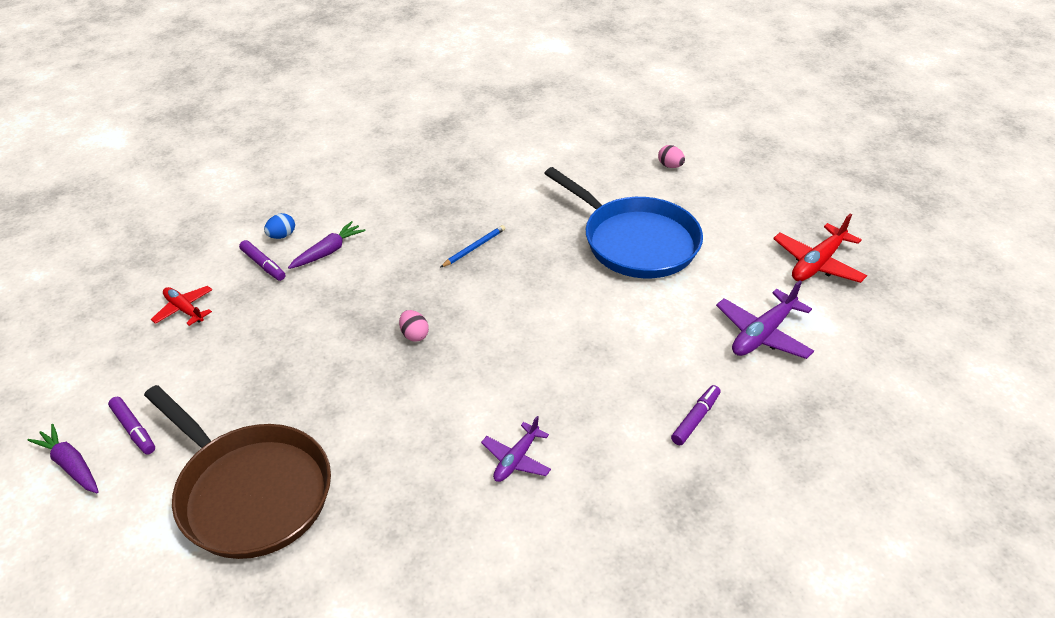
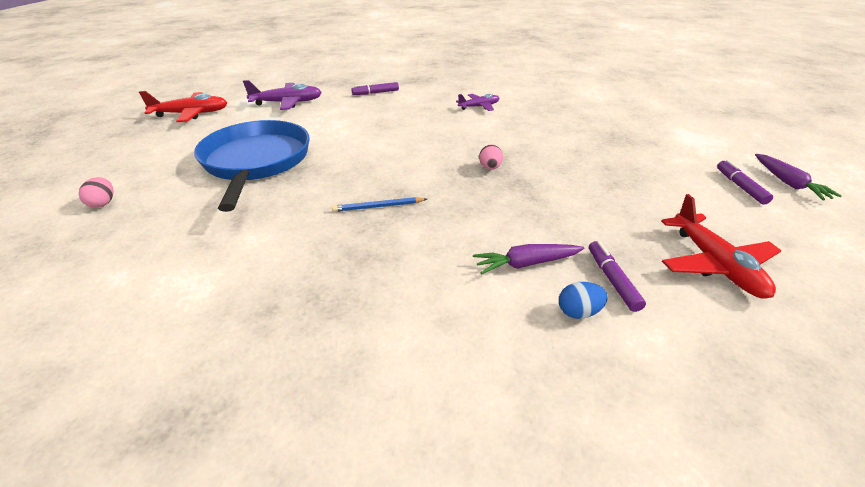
camera: 145 degrees left, 5 degrees down
brown pan [144,385,331,559] -> none
red plane [151,286,212,326] -> red plane [661,194,781,298], size x1.58

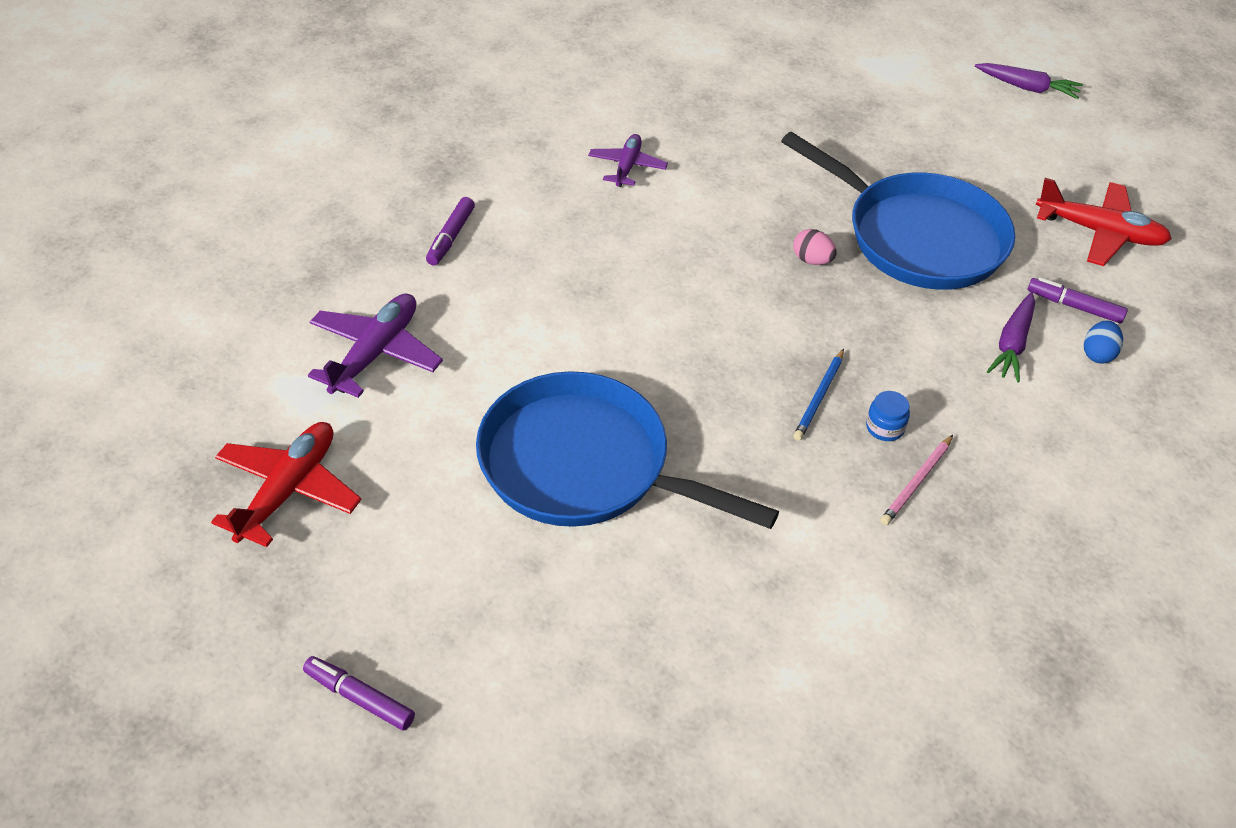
camera: 55 degrees left, 10 degrees up
pink egg [79,177,114,208] -> none
purple marker [717,160,773,205] -> purple marker moved to [303,656,415,730]
none -> blue pan [781,132,1015,290]
none -> blue jar [866,391,910,441]
none -> pink pencil [880,435,953,525]

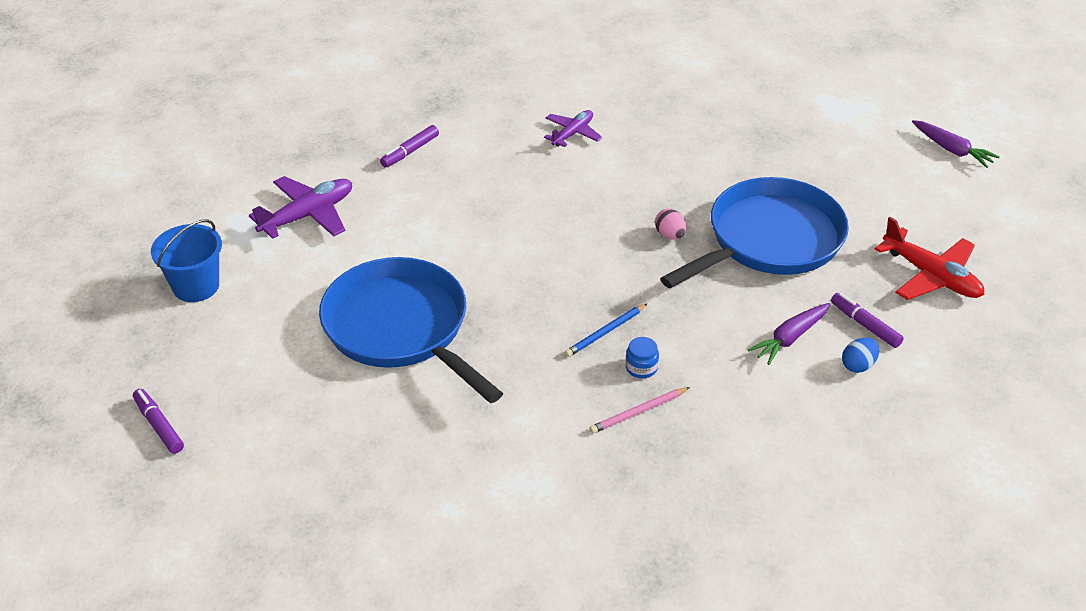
camera: 25 degrees right, 5 degrees down
red plane [211,422,362,547] -> blue bucket [151,219,222,302]
blue pan [781,132,1015,290] -> blue pan turned 105 degrees counterclockwise [660,177,849,288]

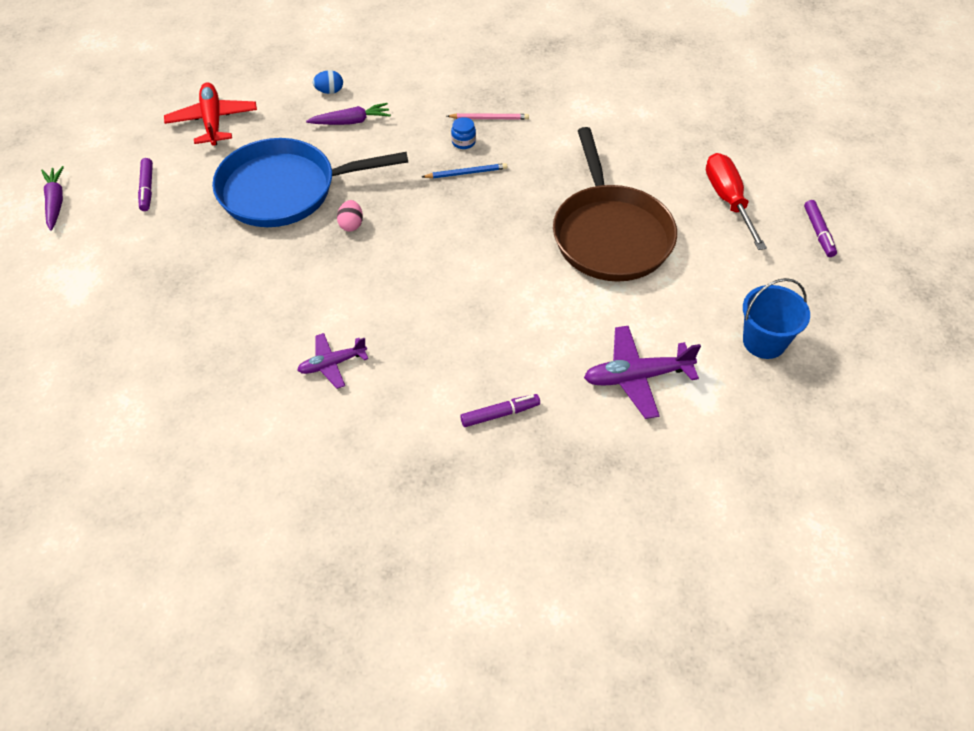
camera: 150 degrees left, 10 degrees up
blue pan [319,257,503,403] -> brown pan [553,127,677,282]
purple marker [831,293,904,348] -> purple marker moved to [138,158,153,211]
none -> red screwdriver [706,153,767,250]

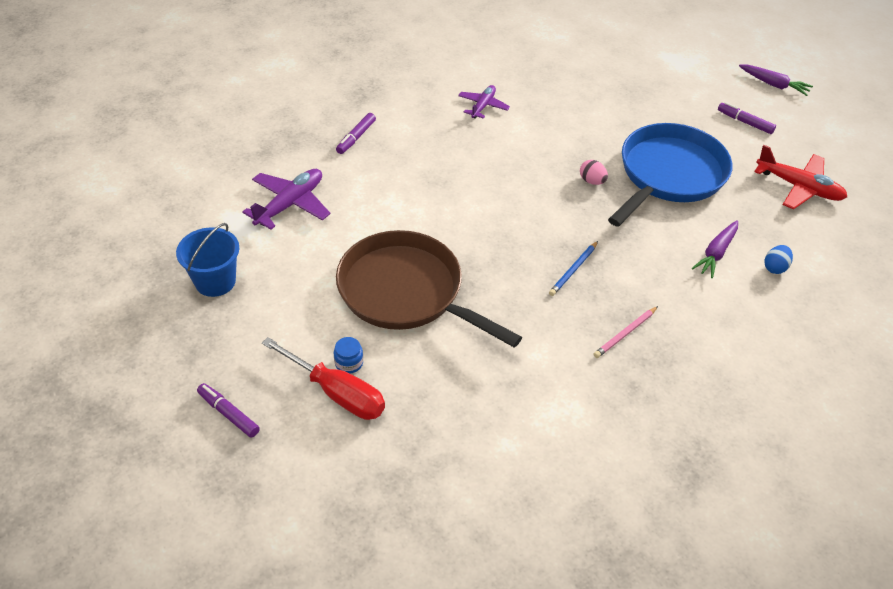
camera: 135 degrees right, 5 degrees down
blue jar [451,117,476,149] -> blue jar moved to [334,337,363,374]

